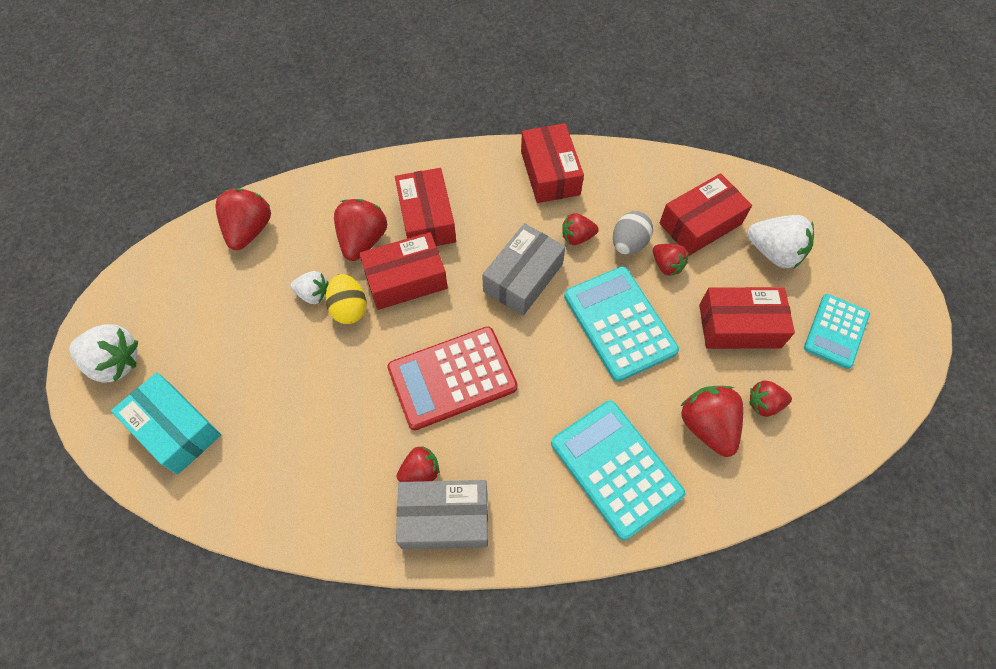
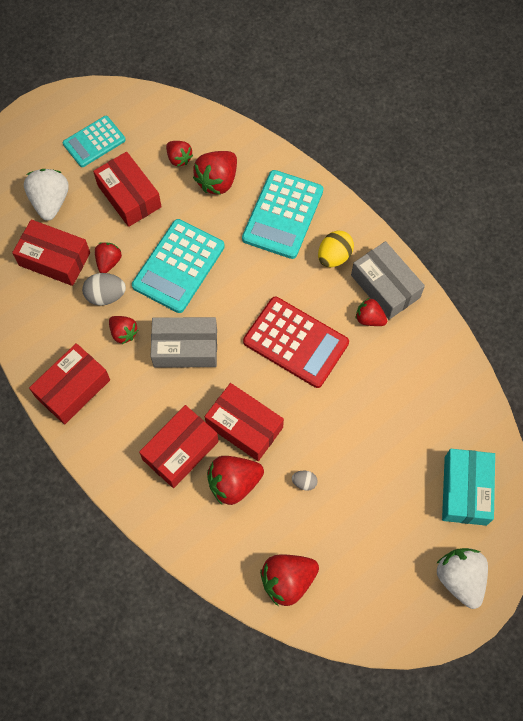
camera: 125 degrees left, 5 degrees up
white strawberry [290,271,329,304] -> grey egg [292,471,318,491]
yellow egg [325,274,366,324] -> yellow egg moved to [318,231,354,267]
turquoise calculator [804,294,870,369] -> turquoise calculator turned 150 degrees clockwise [63,116,126,167]

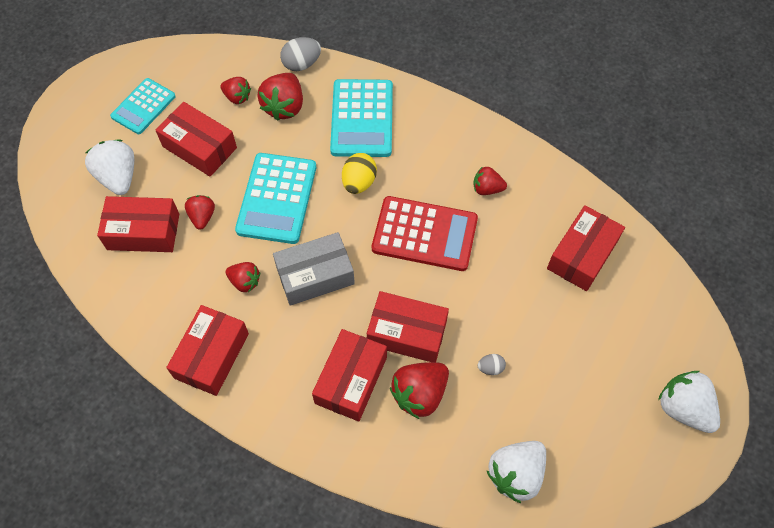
camera: 20 degrees left, 5 degrees down
grey egg [82,273,126,306] -> grey egg moved to [280,37,321,71]
red strawberry [260,554,319,606] -> white strawberry [487,441,546,503]
yellow egg [318,231,354,267] -> yellow egg moved to [342,153,377,194]
grey box [351,241,425,319] -> none
turquoise box [442,449,495,526] -> none
none -> red box [547,205,625,291]

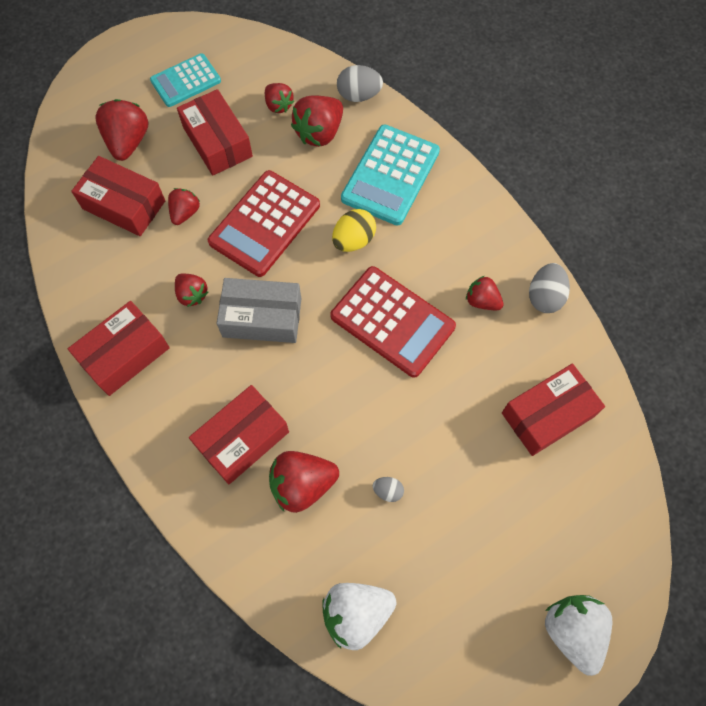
camera: 25 degrees right, 5 degrees up
white strawberry [85,140,134,195] -> red strawberry [95,99,148,161]
turquoise calculator [235,153,316,244] -> red calculator [208,170,320,277]
red box [367,291,449,362] -> none
none -> grey egg [529,263,570,313]

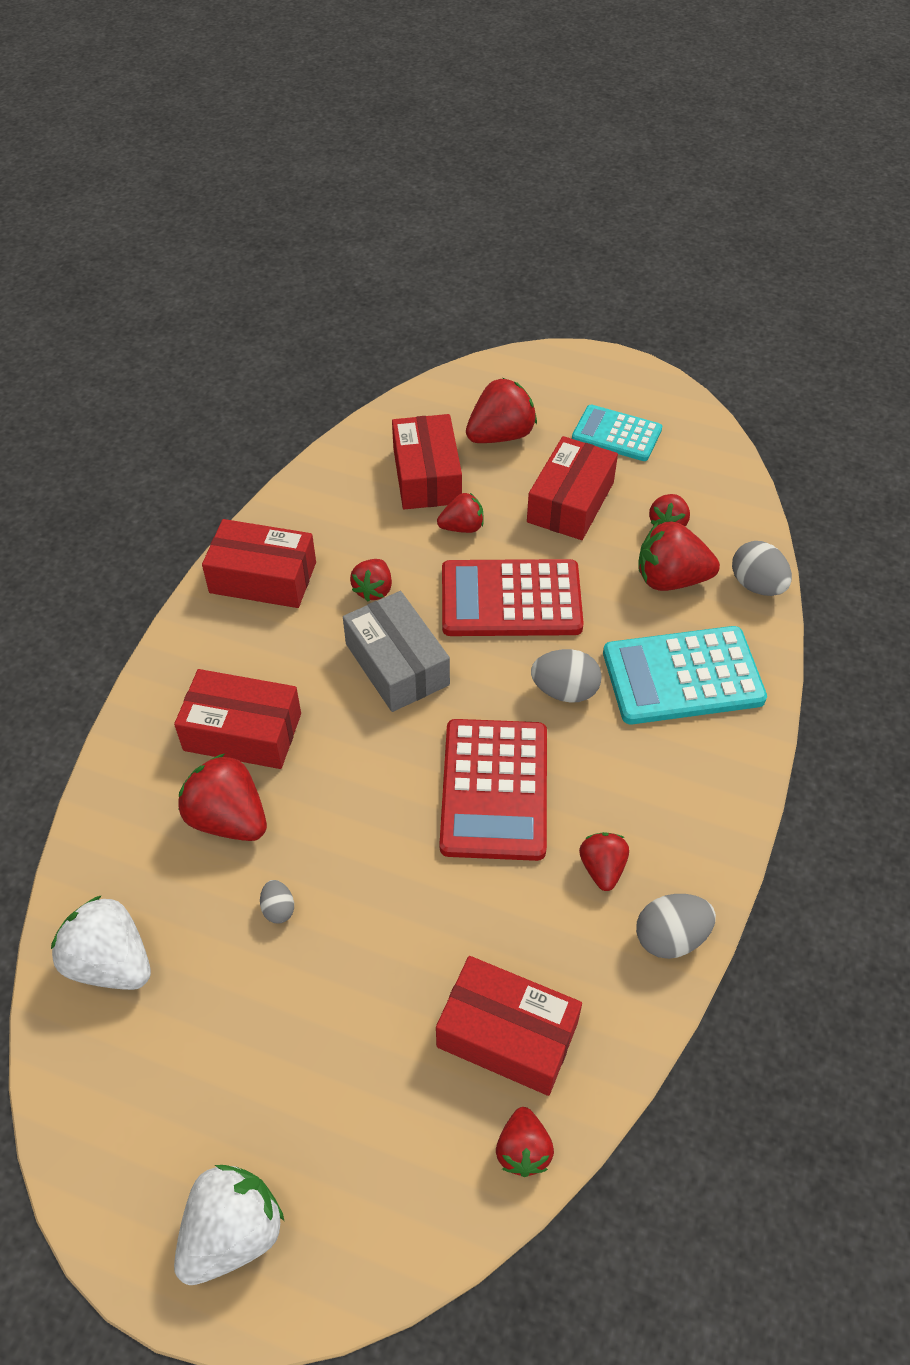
camera: 55 degrees right, 15 degrees down
yellow egg [332,209,376,252] -> grey egg [531,649,602,703]
none -> red strawberry [496,1107,554,1177]

